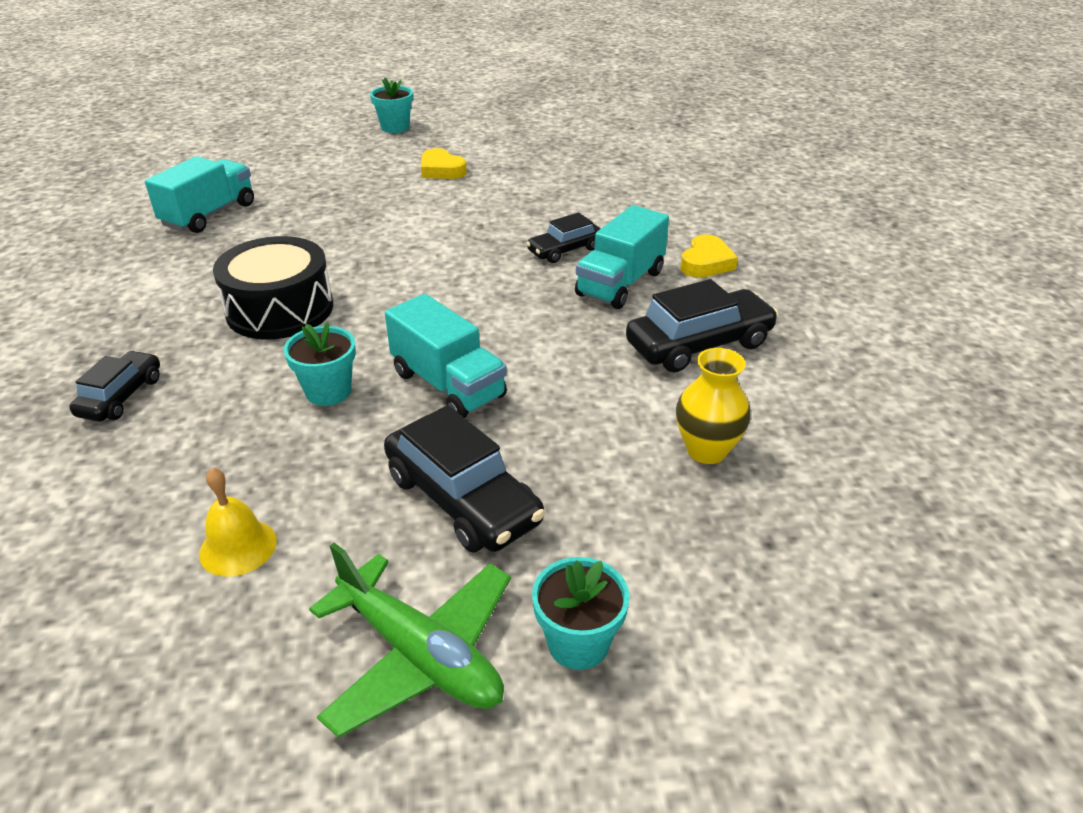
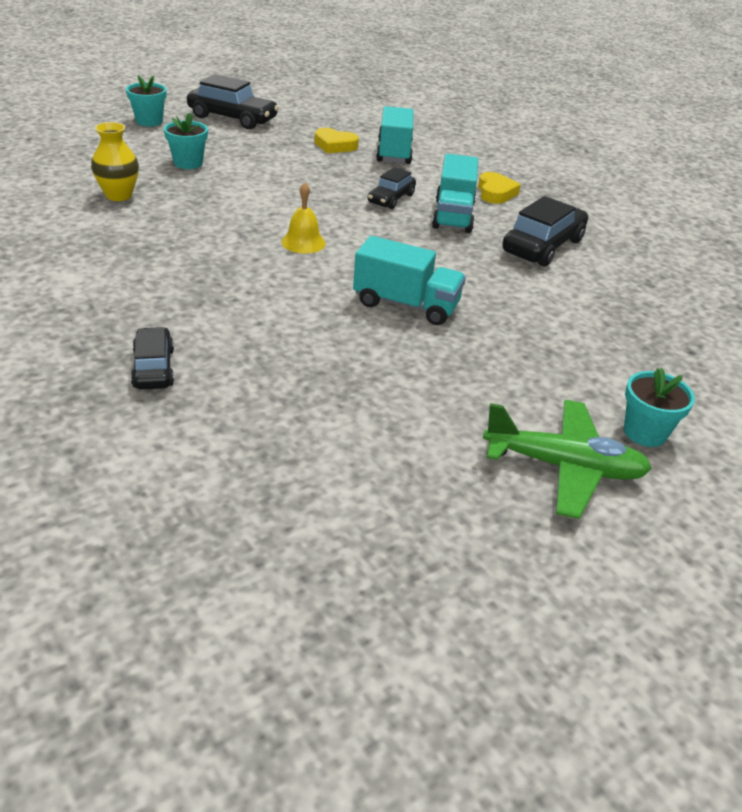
camera: 30 degrees left, 0 degrees up
turquoise truck [145,156,254,233] -> turquoise truck moved to [376,106,414,164]
yellow bell [199,468,277,577] -> yellow bell moved to [281,182,326,254]
black drum [213,236,333,339] -> none
turquoise flower pot [284,322,356,406] -> turquoise flower pot moved to [164,113,208,169]
black car [384,405,545,552] -> black car moved to [187,74,279,129]
yellow heart [421,148,467,179] -> yellow heart moved to [315,128,359,153]
yellow vase [676,348,751,464] -> yellow vase moved to [91,122,139,201]

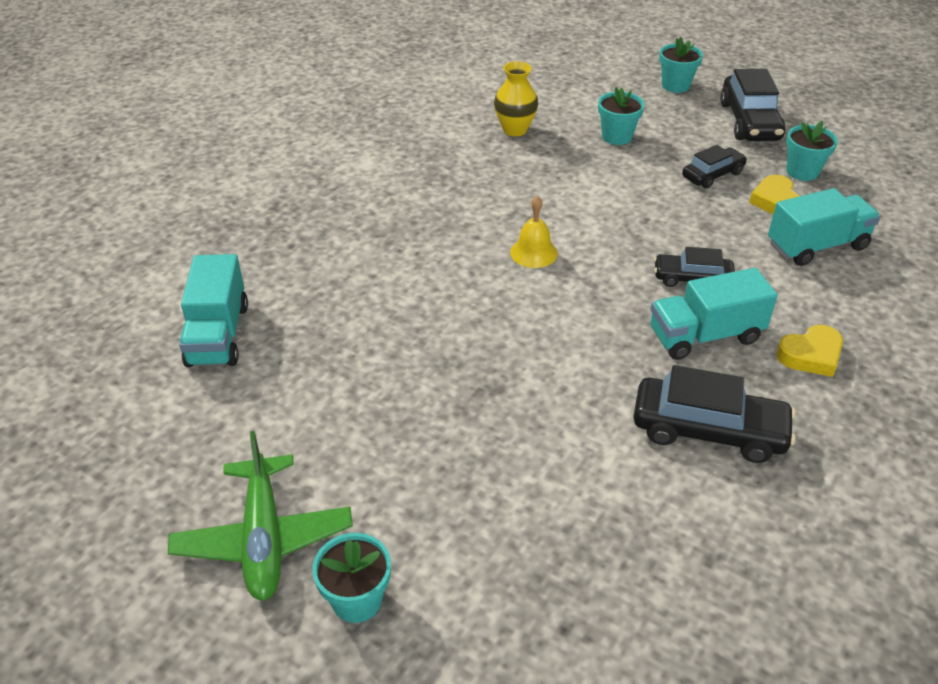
camera: 70 degrees right, 5 degrees up
black car [131,327,174,390] -> black car moved to [682,145,747,189]
turquoise truck [353,236,466,325] -> turquoise truck moved to [179,254,248,367]
none -> turquoise flower pot [786,121,838,181]

